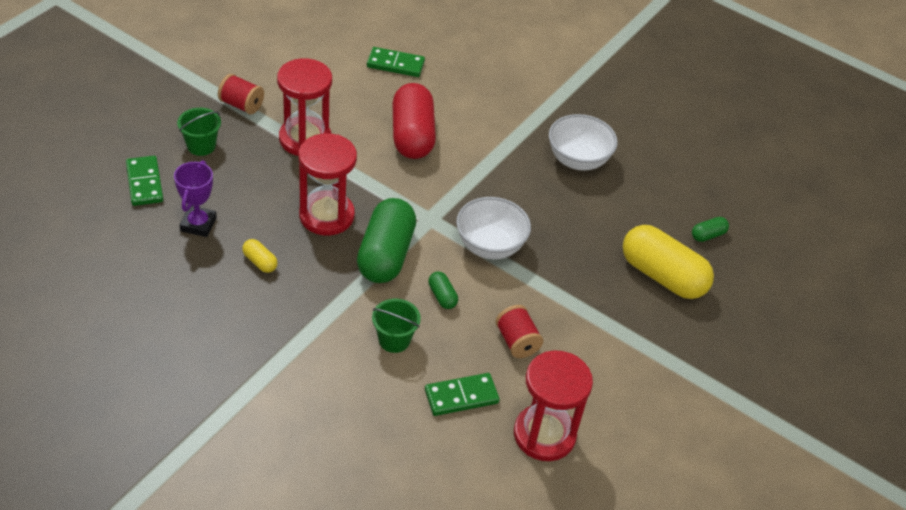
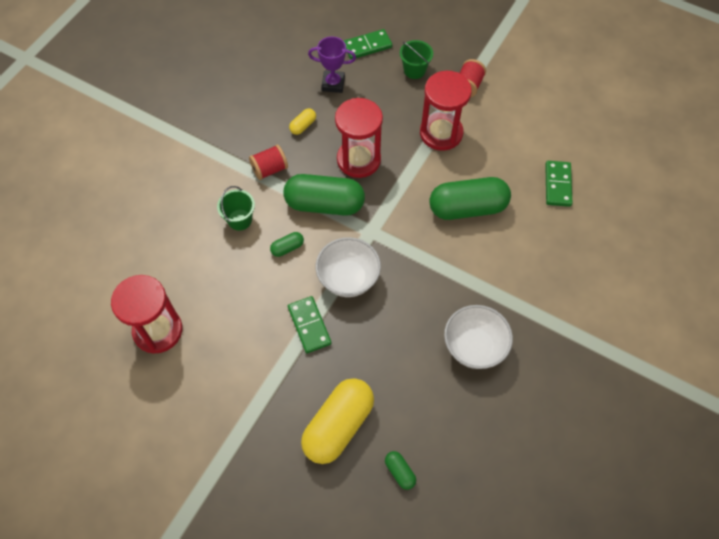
camera: 90 degrees right, 15 degrees up
red capsule [392,83,436,159] -> green capsule [429,177,511,220]
green domino [425,373,500,416] -> green domino moved to [288,296,331,353]
red spool [496,305,543,358] -> red spool moved to [249,144,288,180]

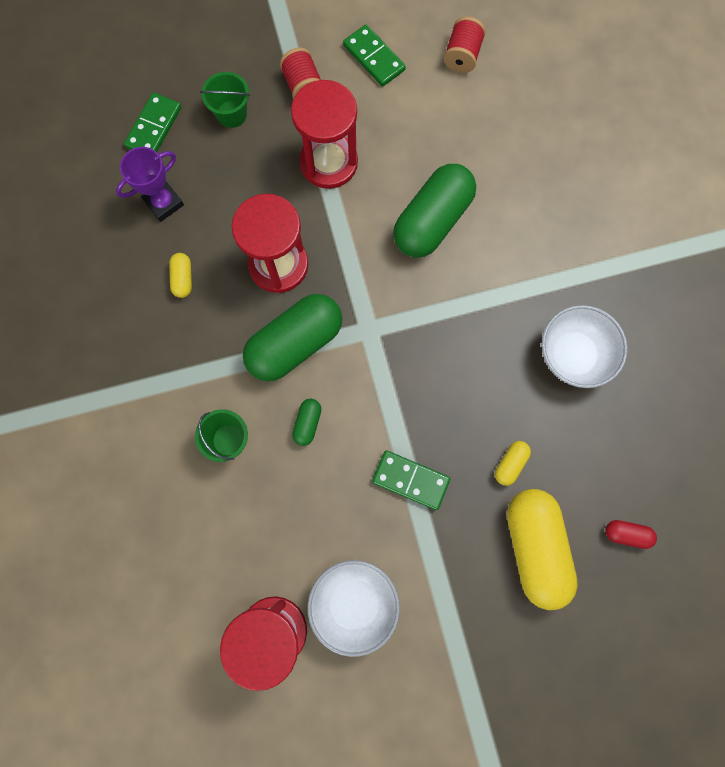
camera: 45 degrees left, 15 degrees up
red spool [249,144,288,180] -> red spool moved to [444,16,486,73]
white bowl [316,237,381,297] -> white bowl moved to [308,560,400,657]
green capsule [385,451,416,490] -> red capsule [605,520,657,549]
green domino [545,161,572,207] -> green domino moved to [343,24,406,87]
none -> yellow capsule [495,441,531,486]

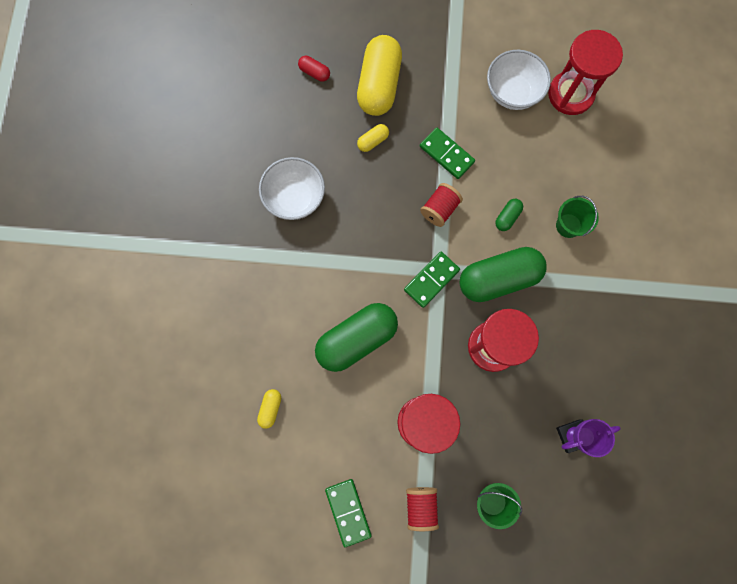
camera: 160 degrees left, 0 degrees up
green domino [124,92,182,152] -> green domino moved to [404,252,460,308]
yellow capsule [169,253,192,298] -> yellow capsule moved to [257,389,281,429]
red spool [444,16,486,73] -> red spool moved to [420,183,463,227]

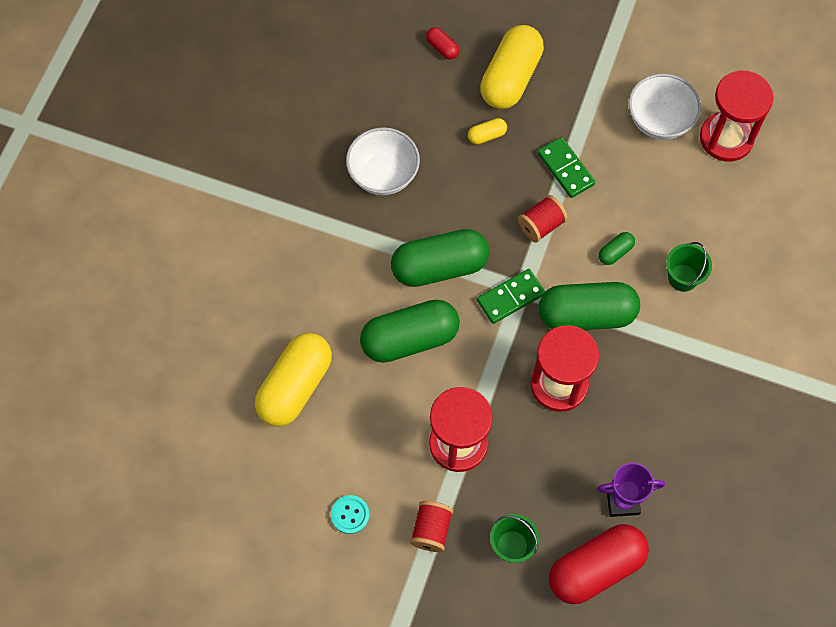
camera: 15 degrees right, 10 degrees down
yellow capsule [257,389,281,429] -> yellow capsule [255,333,332,427], size x2.32
green domino [325,479,372,547] -> turquoise button [331,495,369,534]
none -> green capsule [391,229,489,287]
none -> red capsule [549,524,649,604]

